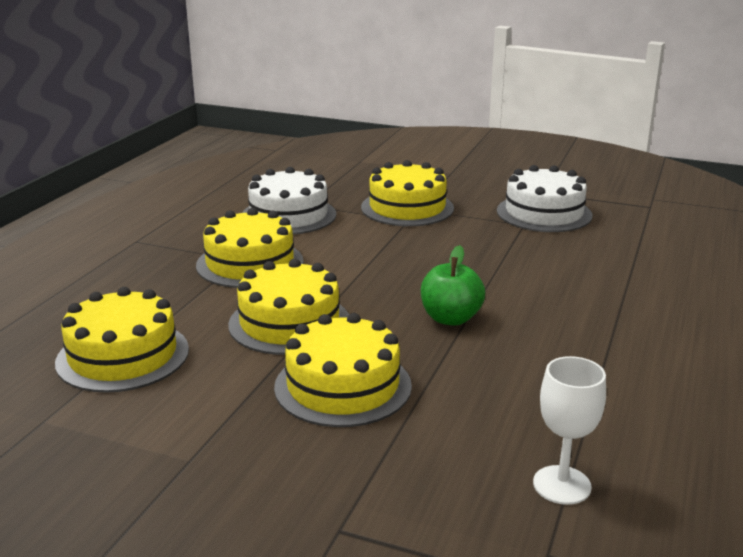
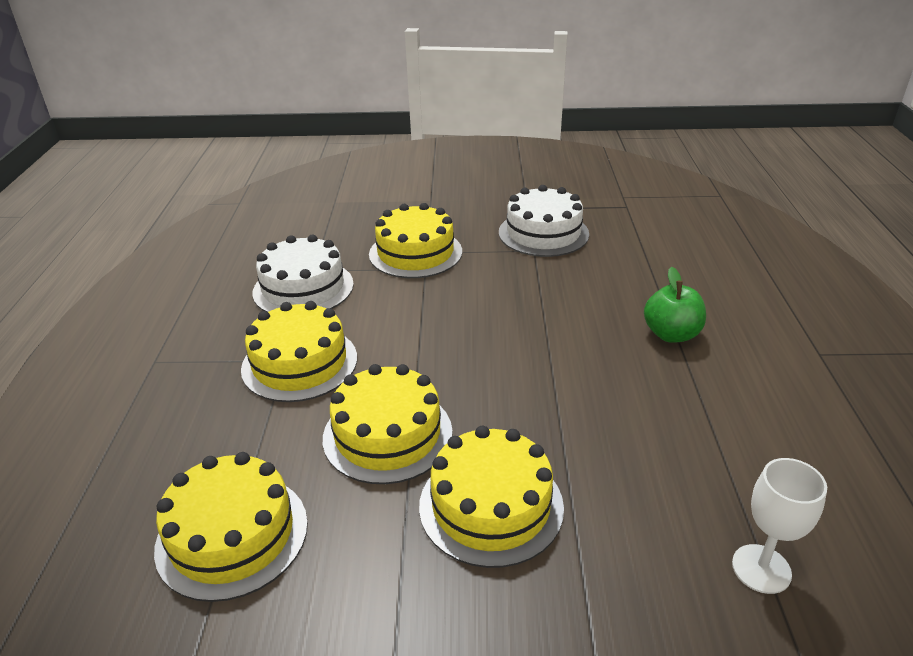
camera: 20 degrees left, 10 degrees up
green apple [421,245,485,326] -> green apple moved to [644,267,706,343]

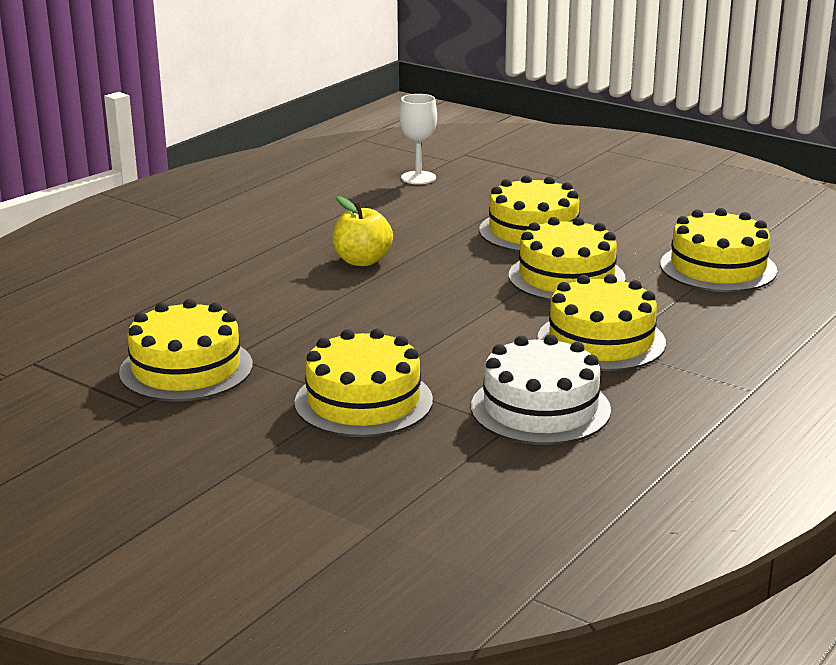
camera: 145 degrees left, 10 degrees down
white cake [499,185,589,257] -> yellow cake [119,299,253,402]
green apple [644,267,706,343] -> none
none -> yellow apple [333,196,393,266]

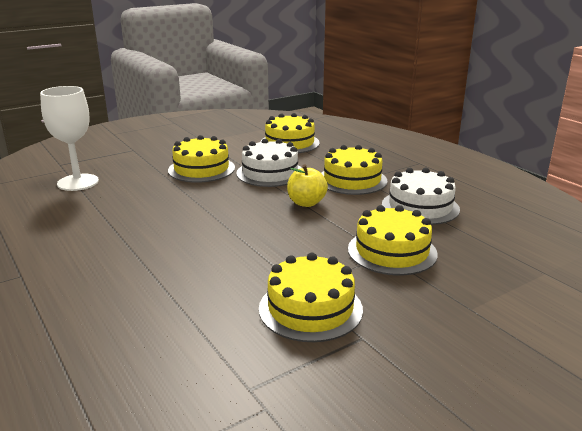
camera: 70 degrees left, 0 degrees up
yellow apple [333,196,393,266] -> yellow apple moved to [287,164,328,207]
white goblet [399,94,437,184] -> white goblet [40,86,99,191], size x1.60
yellow cake [509,217,626,301] -> white cake [236,139,301,187]

